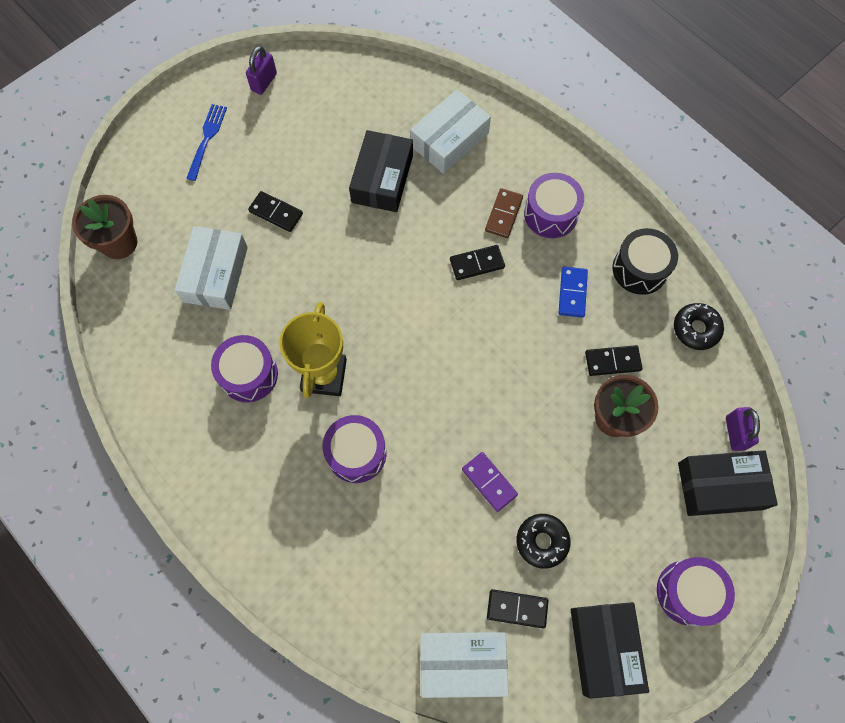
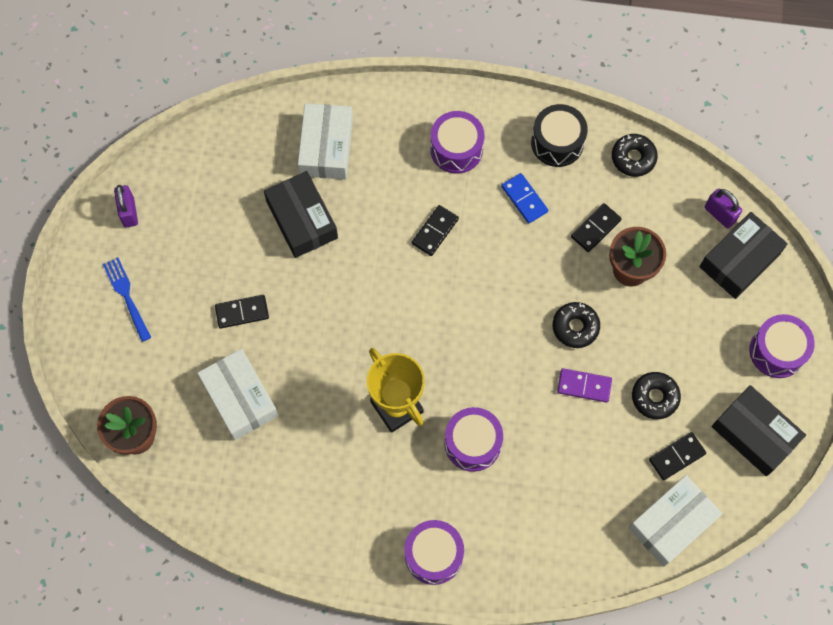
camera: 40 degrees left, 0 degrees up
purple drum [211,335,278,402] -> purple drum moved to [405,520,464,585]
brown domino [485,188,523,238] -> none
none -> black donut [553,302,600,348]

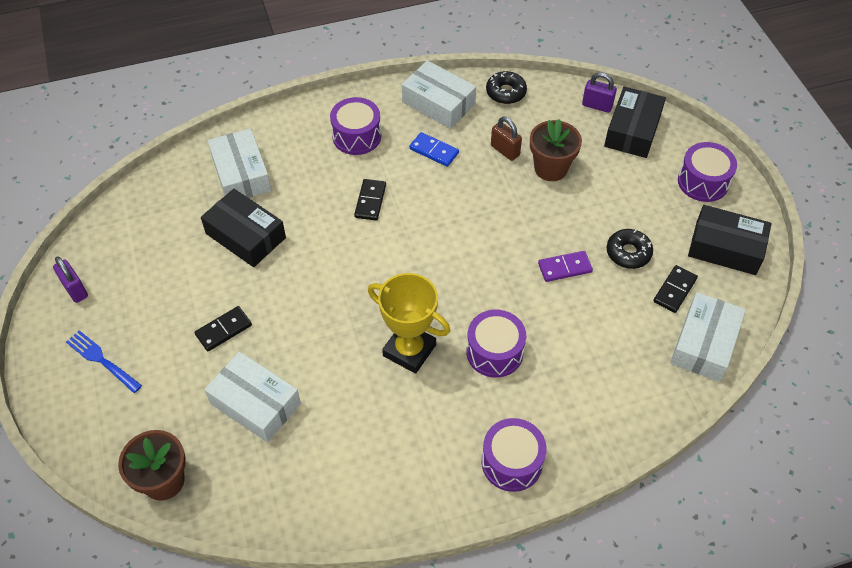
camera: 25 degrees left, 15 degrees down
black drum [531,104,588,167] -> white box [402,60,476,129]
black donut [553,302,600,348] -> none
black domino [571,203,622,252] -> brown padlock [491,116,522,161]

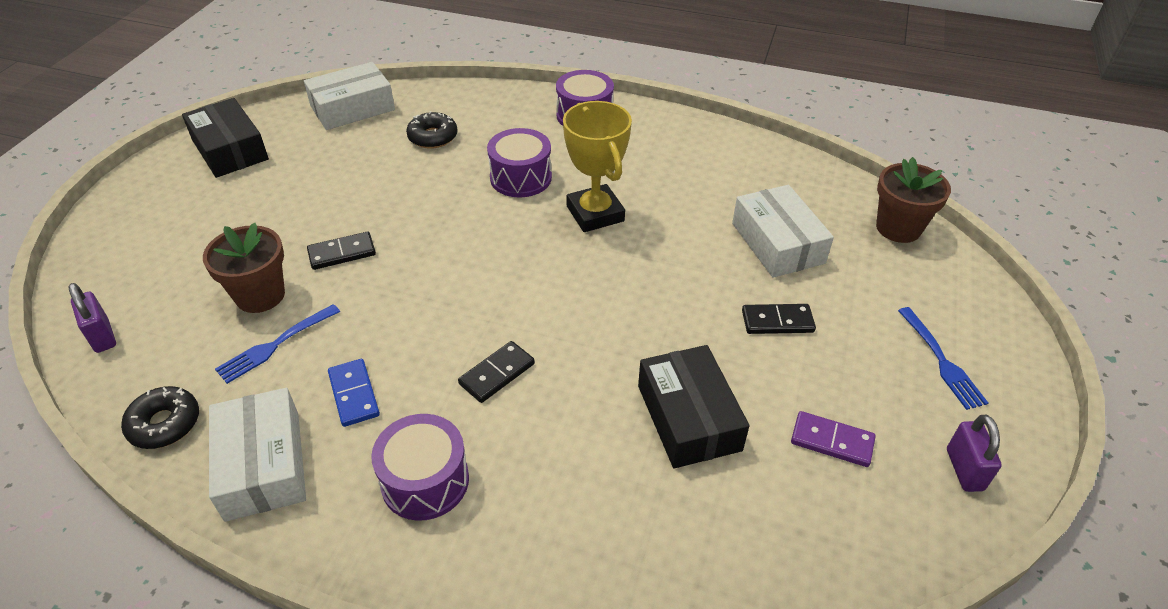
camera: 145 degrees left, 10 degrees down
white box [208,128,271,198] -> none
brown padlock [491,116,522,161] -> blue fork [215,304,340,384]
purple domino [538,251,593,282] -> purple domino moved to [791,411,876,467]
black box [604,87,666,158] -> none
black donut [607,229,653,269] -> black donut moved to [406,111,457,149]
black domino [653,265,698,313] -> black domino moved to [307,232,376,270]
purple drum [678,142,737,202] -> none

